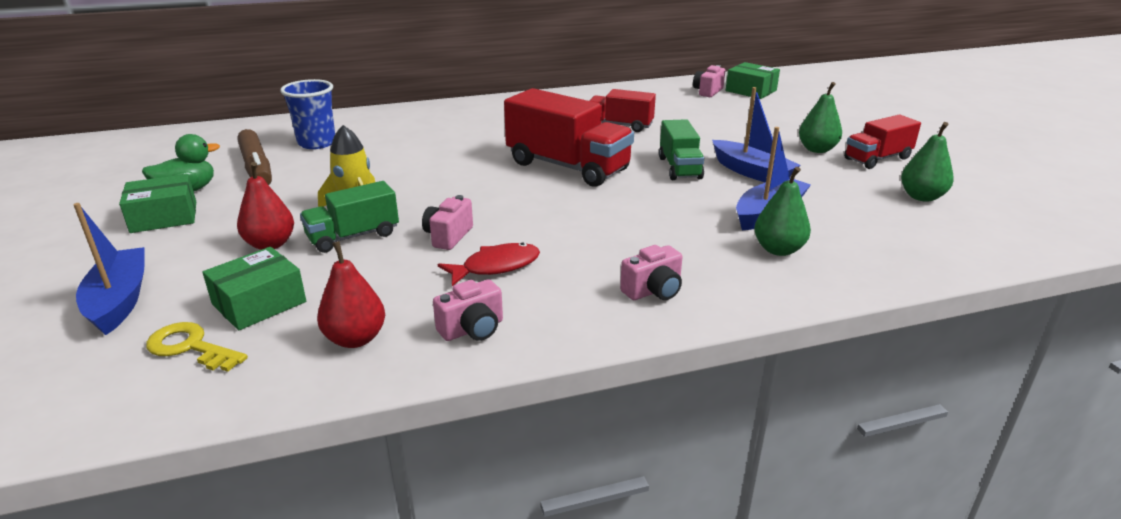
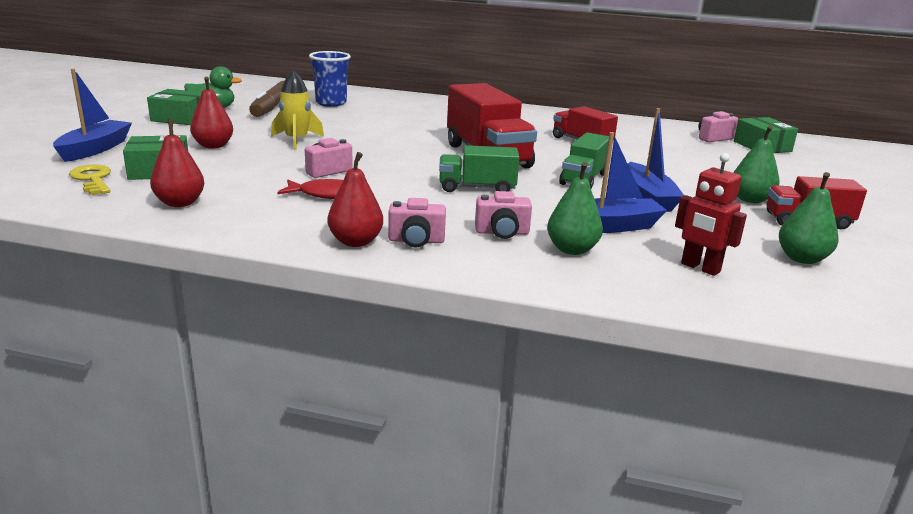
camera: 30 degrees right, 5 degrees down
green truck [300,181,399,253] -> green truck moved to [439,145,520,192]
pink camera [433,279,503,341] -> pink camera moved to [475,191,532,239]
none -> red pear [328,152,383,247]
none -> red robot [675,153,747,276]

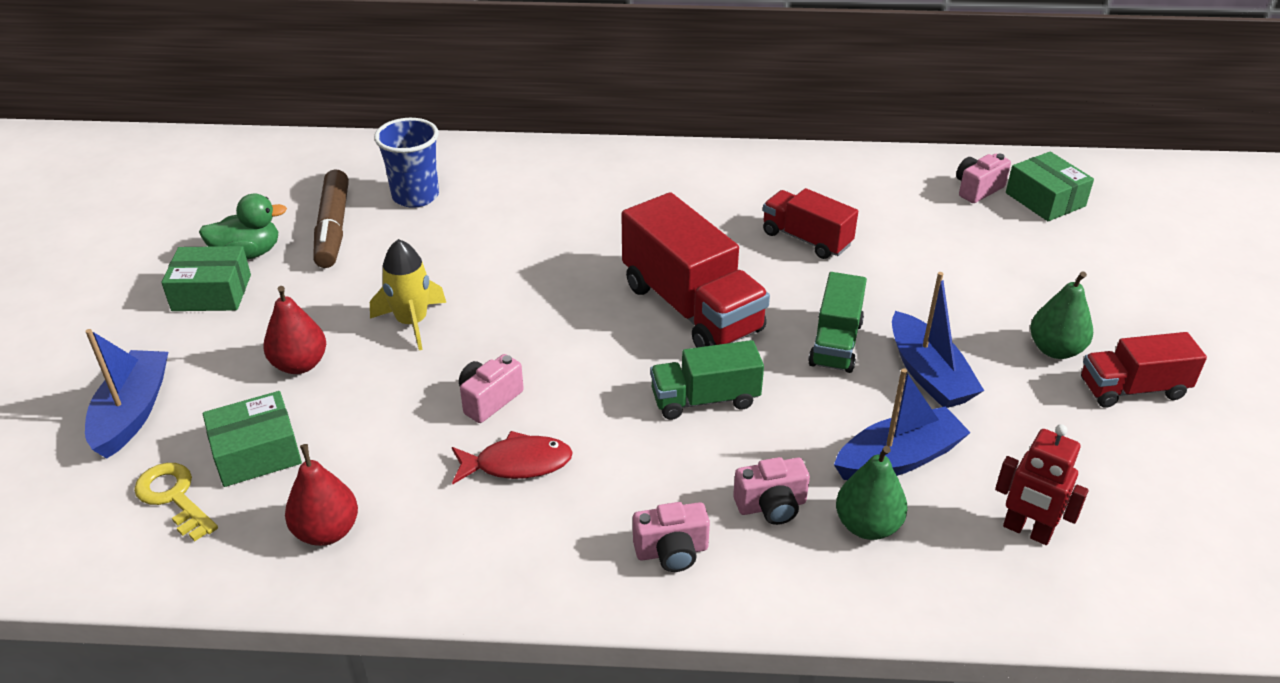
camera: 10 degrees left, 15 degrees up
red pear [328,152,383,247] -> none
green pear [779,172,839,264] -> none

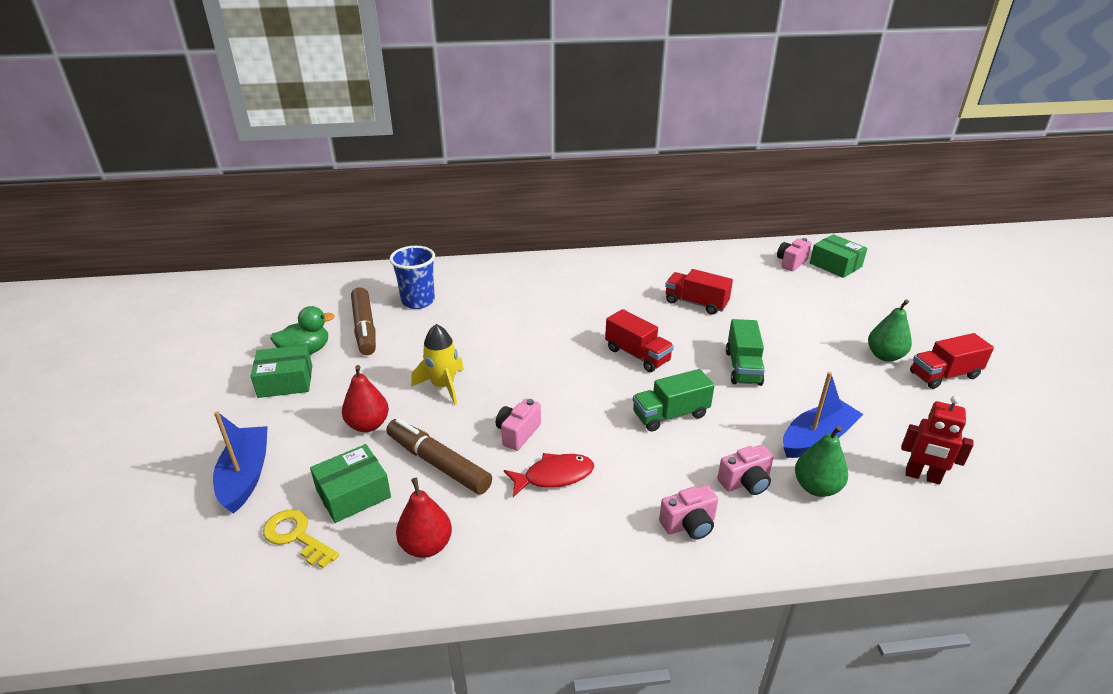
camera: 10 degrees left, 5 degrees down
red truck [622,192,770,348] -> red truck [605,309,674,372], size x0.59
blue boat [892,272,984,408] -> none
none -> brown marker [386,418,492,495]

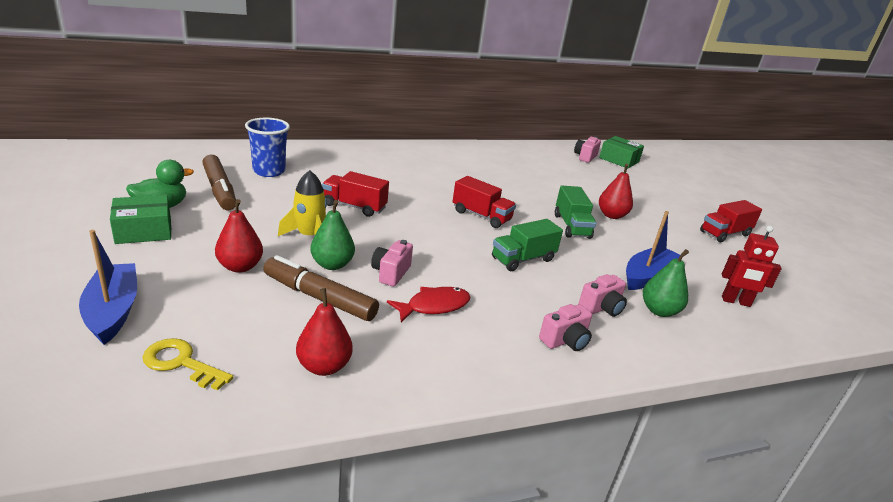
camera: 15 degrees left, 5 degrees down
green box [310,444,391,523] -> none
red truck [665,269,733,315] -> red truck moved to [322,171,389,217]
green pear [868,299,912,361] -> green pear moved to [310,200,355,270]
none -> red pear [599,164,633,219]

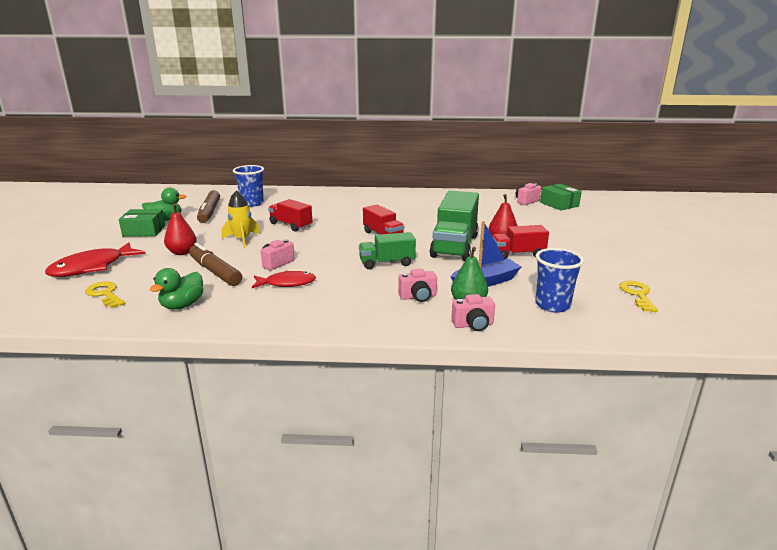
camera: 25 degrees right, 5 degrees down
blue boat [79,230,137,345] -> red fish [45,242,146,277]
red pear [296,288,353,376] -> green duck [150,268,203,309]
green pear [310,200,355,270] -> none
pink camera [539,304,592,351] -> pink camera moved to [451,294,495,331]
green truck [555,186,596,239] -> green truck [430,191,479,261], size x1.70
red truck [700,200,762,242] -> red truck moved to [492,225,549,259]
red robot [722,226,782,307] -> blue cup [535,248,584,313]
none -> yellow key [620,281,658,312]

